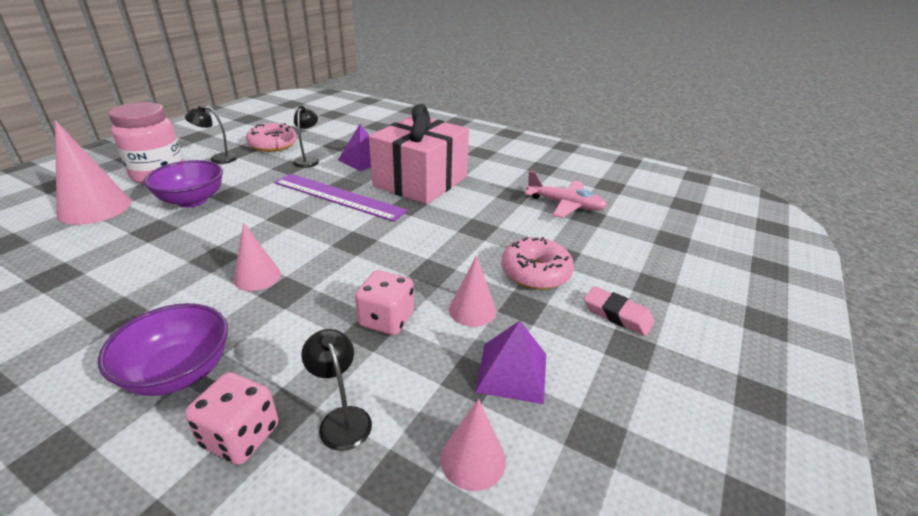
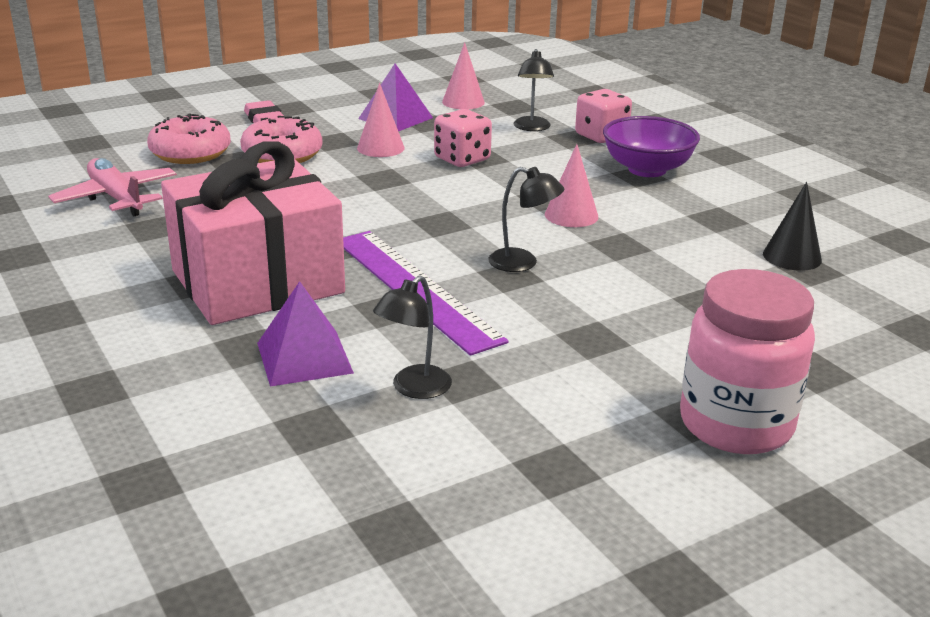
camera: 150 degrees left, 5 degrees down
pink cone [55,121,131,225] -> none
purple bowl [144,160,223,207] -> none
black lamp [185,105,238,164] -> black lamp moved to [488,167,564,272]
pink donut [246,123,297,152] -> pink donut moved to [147,113,231,164]
none -> black cone [763,182,822,271]

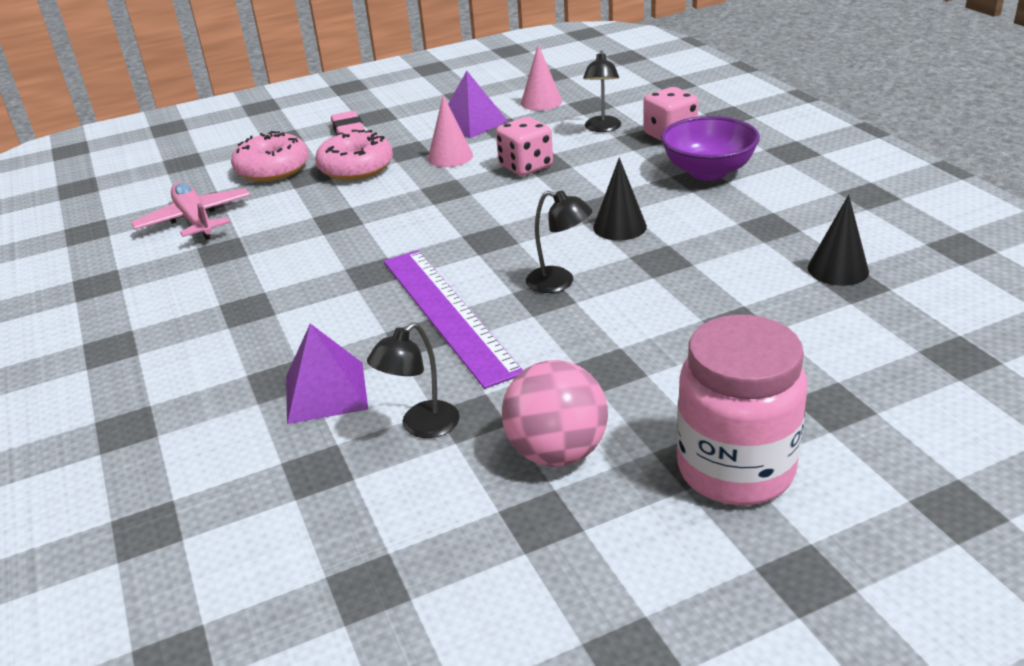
camera: 10 degrees right, 5 degrees up
pink gift [161,141,345,325] -> none
pink cone [545,144,598,227] -> black cone [593,157,647,241]
none -> pink ball [502,360,608,467]

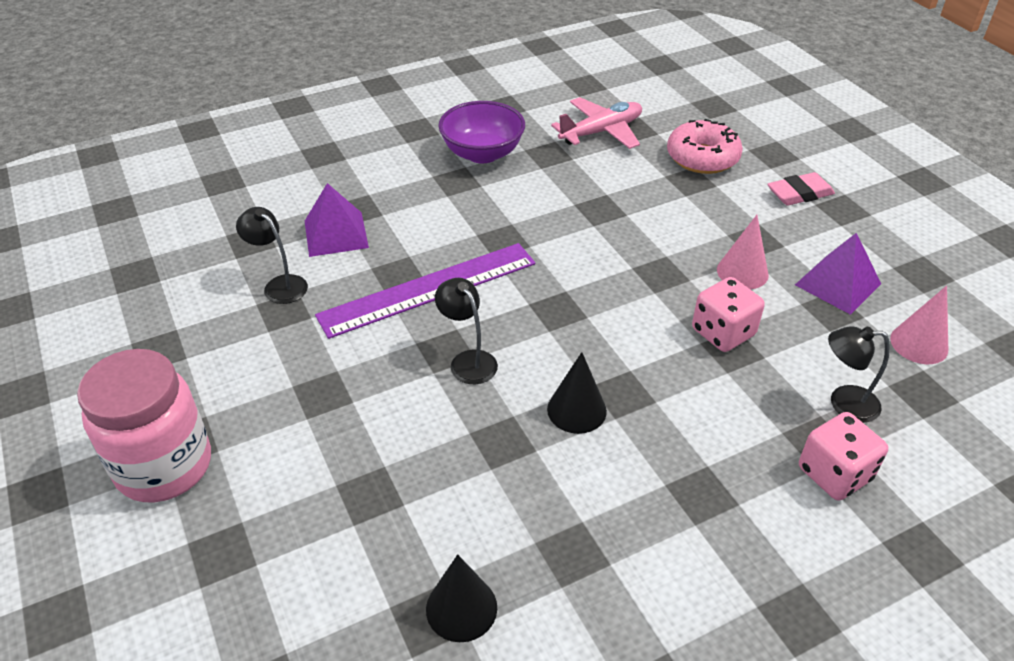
camera: 85 degrees right, 10 degrees up
pink donut [315,130,393,180] -> none
pink ball [502,360,608,467] -> none
black lamp [526,190,593,293] -> black lamp turned 120 degrees clockwise [435,278,498,384]
purple bowl [661,116,760,181] -> purple bowl moved to [438,101,525,163]

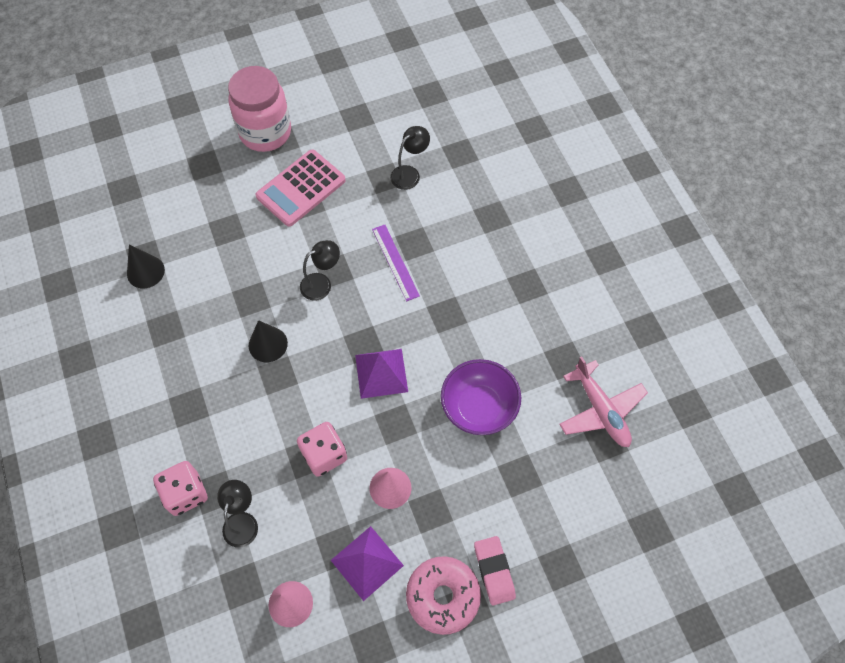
camera: 95 degrees right, 20 degrees up
purple pyramid [305,183,369,257] -> purple pyramid moved to [355,349,408,399]
purple ruler [315,243,536,339] -> purple ruler [372,224,420,301], size x0.55
purple bowl [438,101,525,163] -> purple bowl moved to [441,359,521,435]
pink donut [667,119,743,174] -> pink donut moved to [406,556,481,635]
none -> pink calculator [256,150,346,227]

